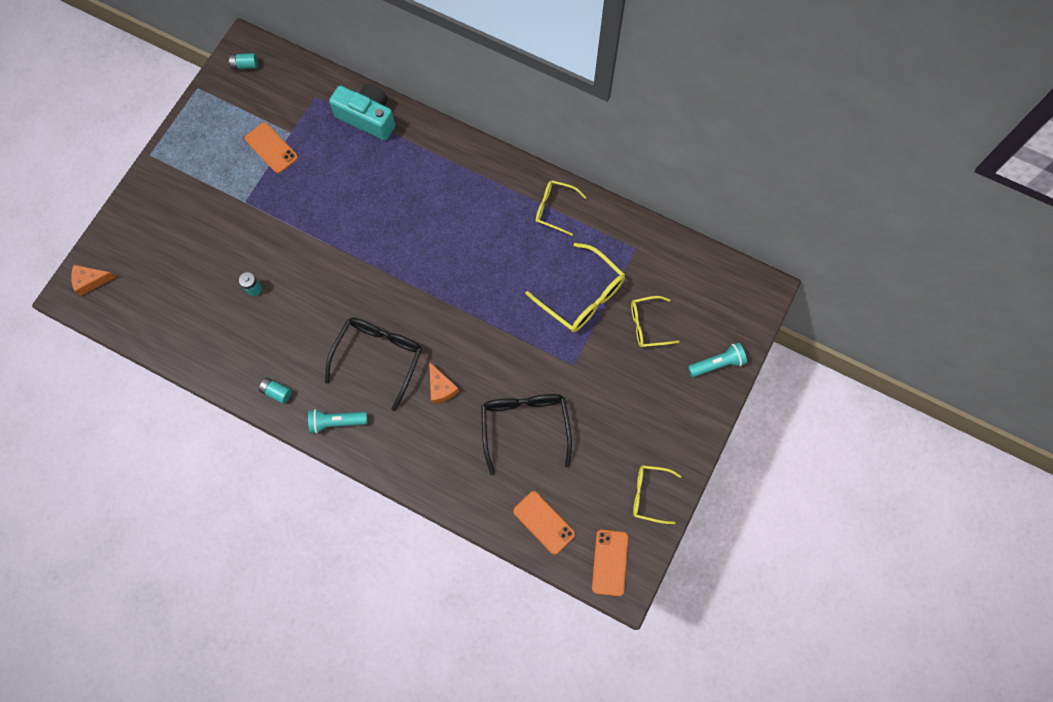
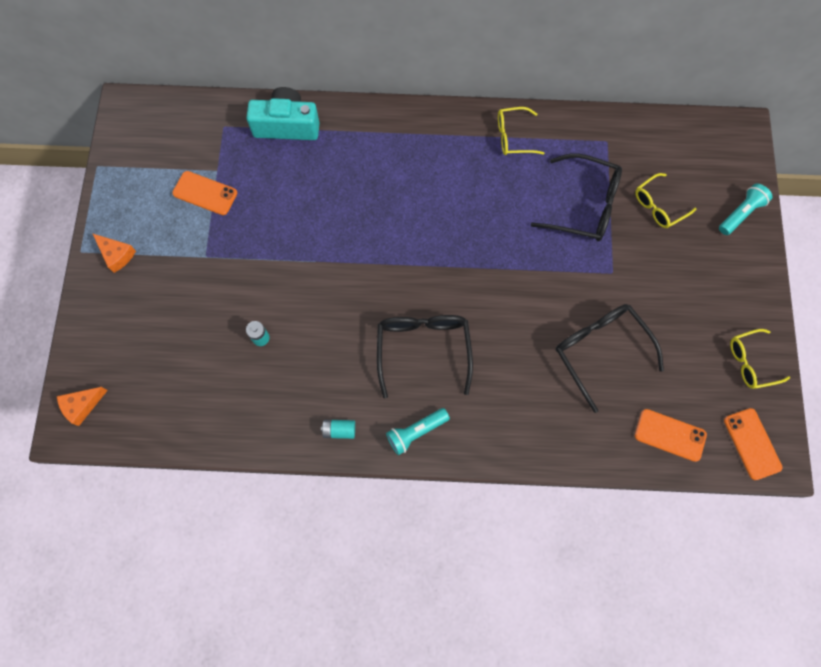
camera: 25 degrees left, 0 degrees up
turquoise battery [229,53,258,70] -> none
orange cheese [429,362,459,404] -> orange cheese moved to [92,233,136,273]
yellow glasses [525,243,625,332] -> black glasses [531,153,622,241]

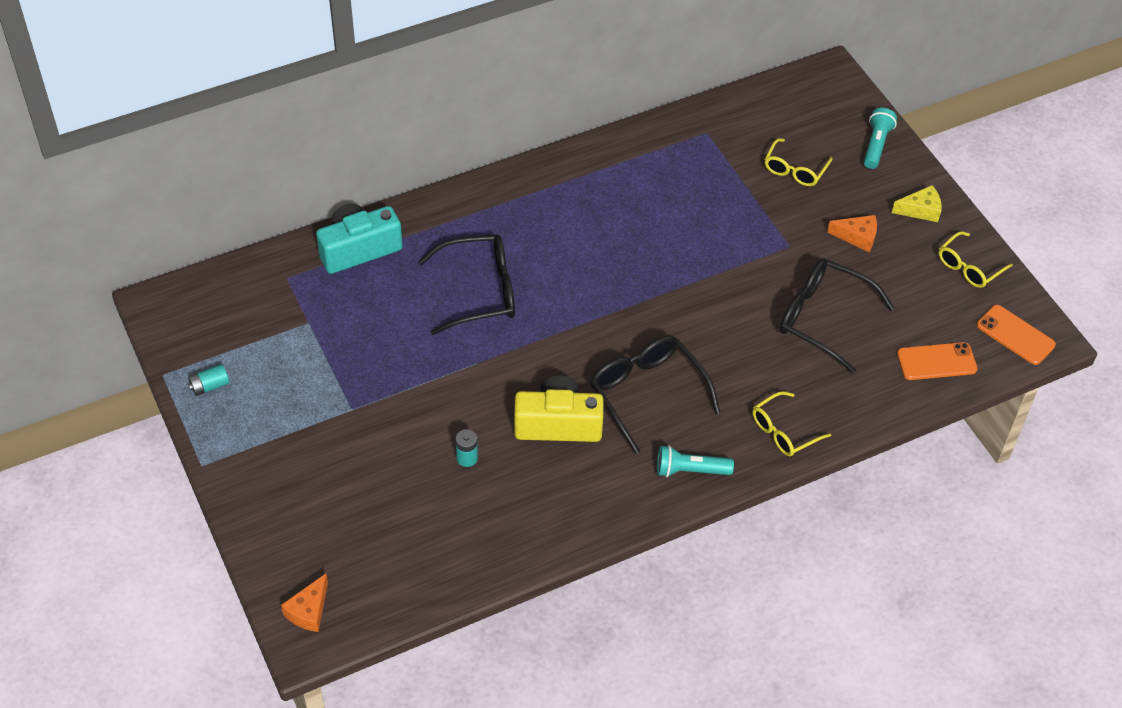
camera: 30 degrees left, 20 degrees down
orange cheese [92,233,136,273] -> orange cheese moved to [827,215,877,252]
orange phone [172,171,237,215] -> none
turquoise battery [321,420,355,439] -> turquoise battery moved to [188,364,229,396]
turquoise flashlight [386,408,450,455] -> turquoise flashlight turned 60 degrees clockwise [657,445,734,477]
yellow glasses [498,107,544,155] -> yellow glasses moved to [753,391,832,456]
black glasses [531,153,622,241] -> black glasses moved to [419,234,515,335]
none -> yellow camera [514,375,604,442]
none -> yellow cheese [892,185,942,222]

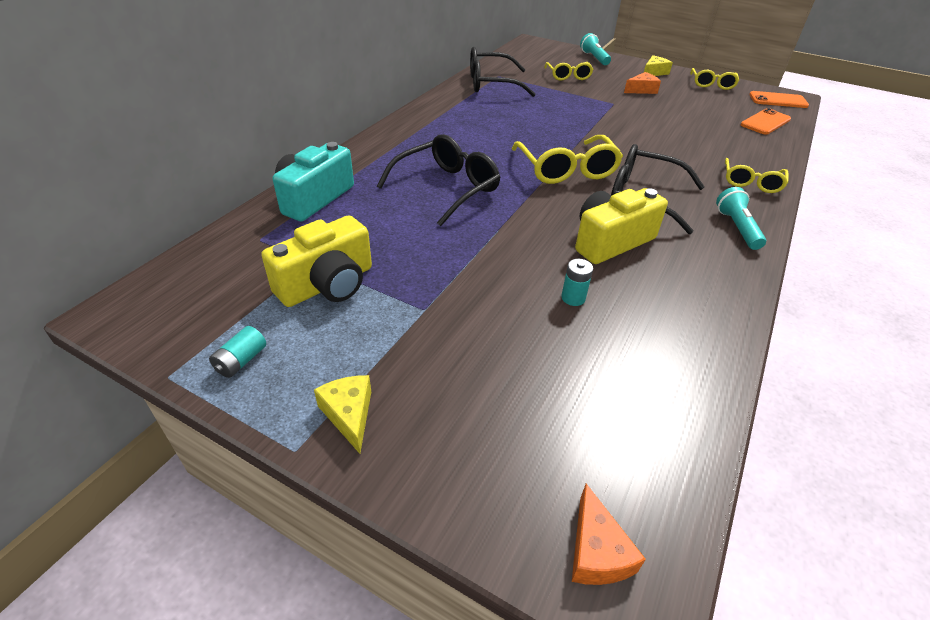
camera: 35 degrees left, 10 degrees down
turquoise flashlight [657,445,734,477] -> turquoise flashlight turned 120 degrees clockwise [716,187,766,250]
black glasses [780,258,894,374] -> black glasses moved to [470,47,536,97]
none -> yellow camera [261,215,372,307]
none -> yellow cheese [314,375,371,454]
none -> yellow glasses [512,135,623,184]

